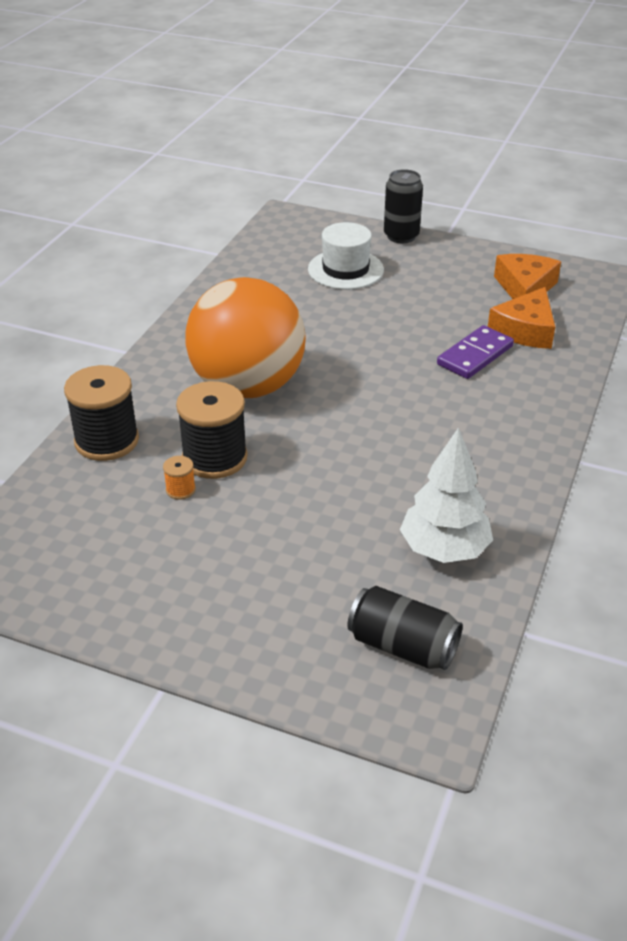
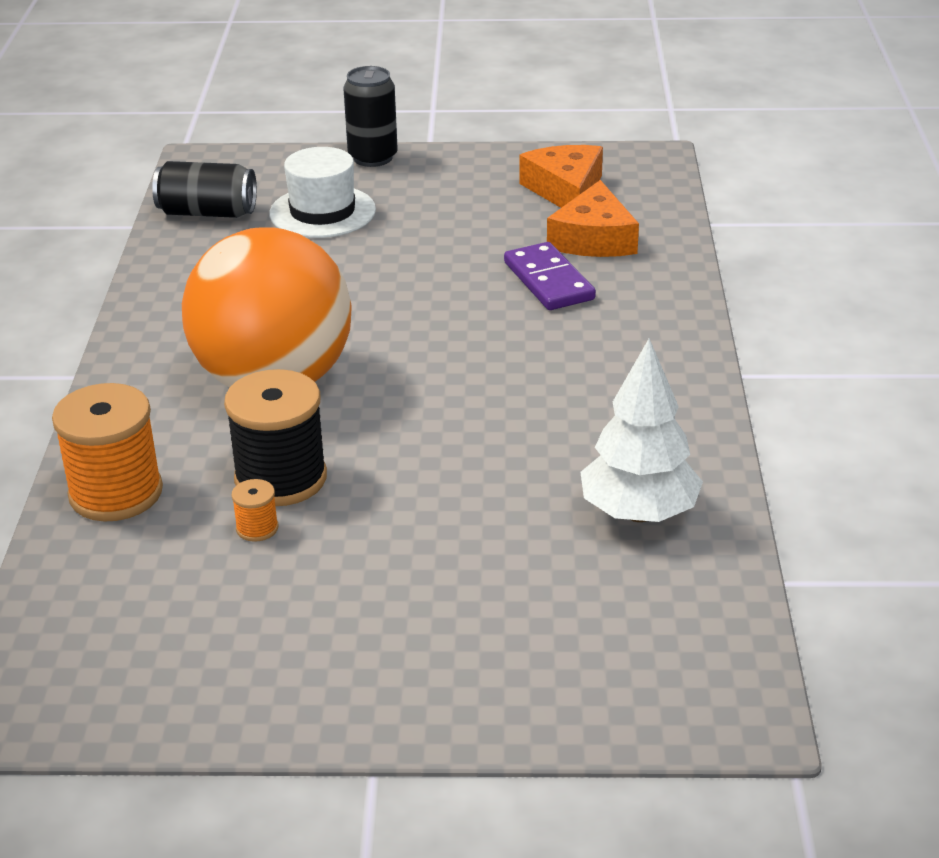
camera: 20 degrees left, 5 degrees down
black spool [64,365,139,461] -> orange spool [52,383,163,522]
black can [347,586,463,670] -> black can moved to [152,161,257,218]
purple domino [437,325,514,379] -> purple domino turned 45 degrees counterclockwise [504,242,596,310]

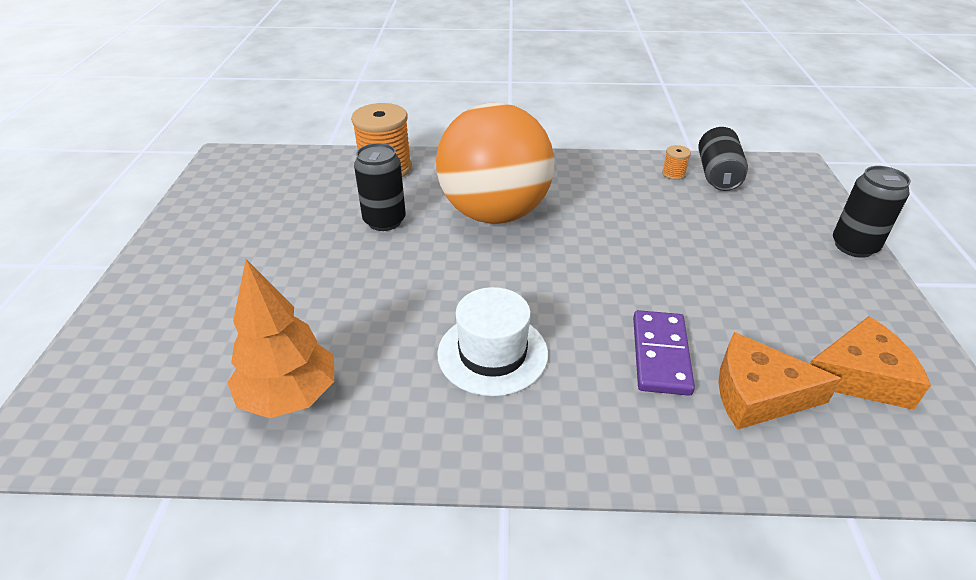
camera: 90 degrees right, 5 degrees up
black spool [224,369,327,506] -> black can [354,143,406,231]
orange spool [231,479,278,542] -> orange spool moved to [662,145,691,180]
white hat [269,147,376,238] -> white hat moved to [437,287,548,396]
purple domino [504,242,596,310] -> purple domino turned 60 degrees counterclockwise [633,310,695,396]
white tree [580,338,703,522] -> orange tree [228,259,334,418]

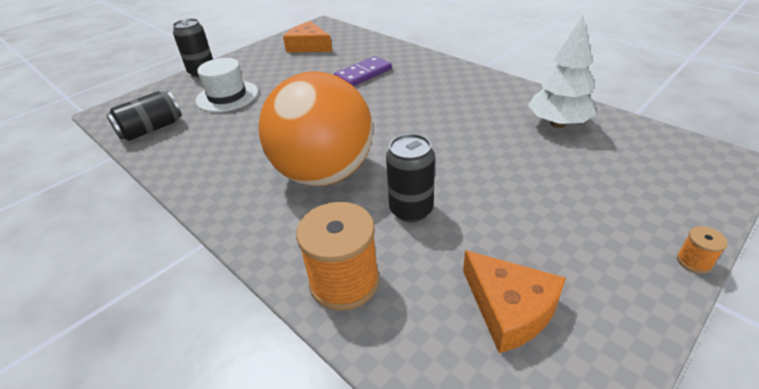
camera: 135 degrees left, 0 degrees up
orange tree [228,259,334,418] -> white tree [528,16,597,128]
white hat [437,287,548,396] -> white hat moved to [196,58,258,112]
orange spool [662,145,691,180] -> orange spool moved to [677,226,728,273]
orange cheese [718,332,842,430] -> orange cheese moved to [463,250,566,353]

